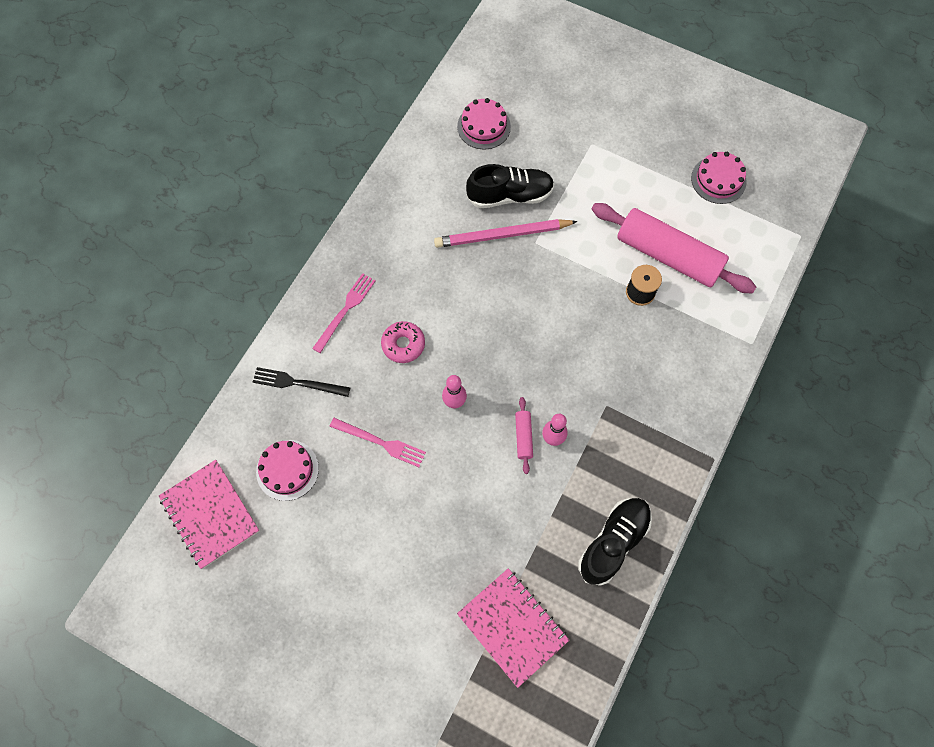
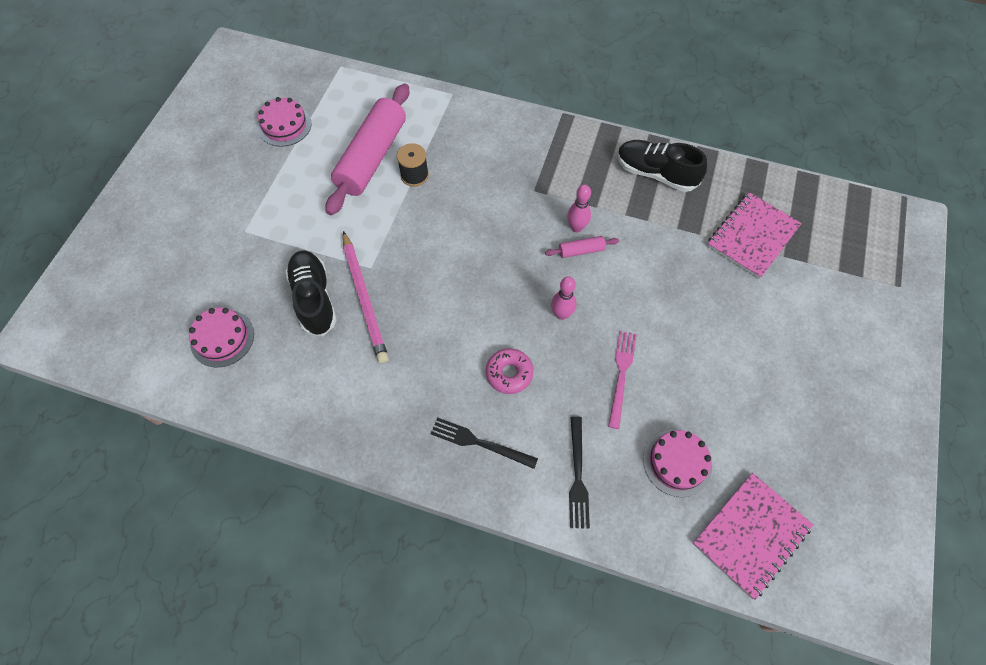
camera: 100 degrees left, 5 degrees down
pink fork [312,273,376,353] -> black fork [431,418,538,469]

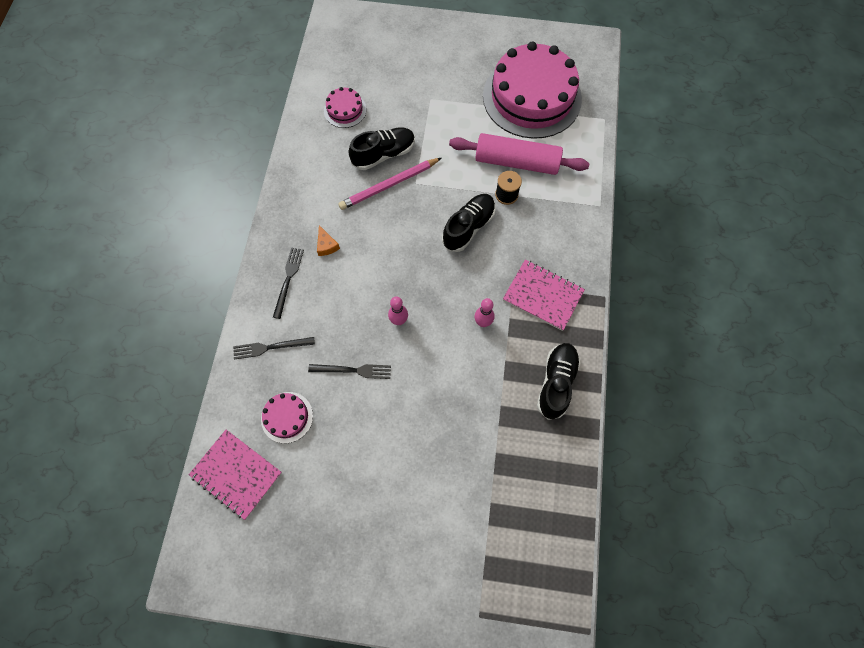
camera: 80 degrees right, 5 degrees up
pink cake [258,97,311,147] -> pink cake [483,42,582,139], size x2.34
pink donut [486,348,534,394] -> none
pink rolling pin [545,236,619,258] -> none
pink fork [608,331,637,429] -> black fork [308,364,391,379]
pink notebook [707,192,802,279] -> pink notebook moved to [503,260,585,331]
none -> orange cheese [317,225,340,256]
none -> black shoe [442,194,496,252]

